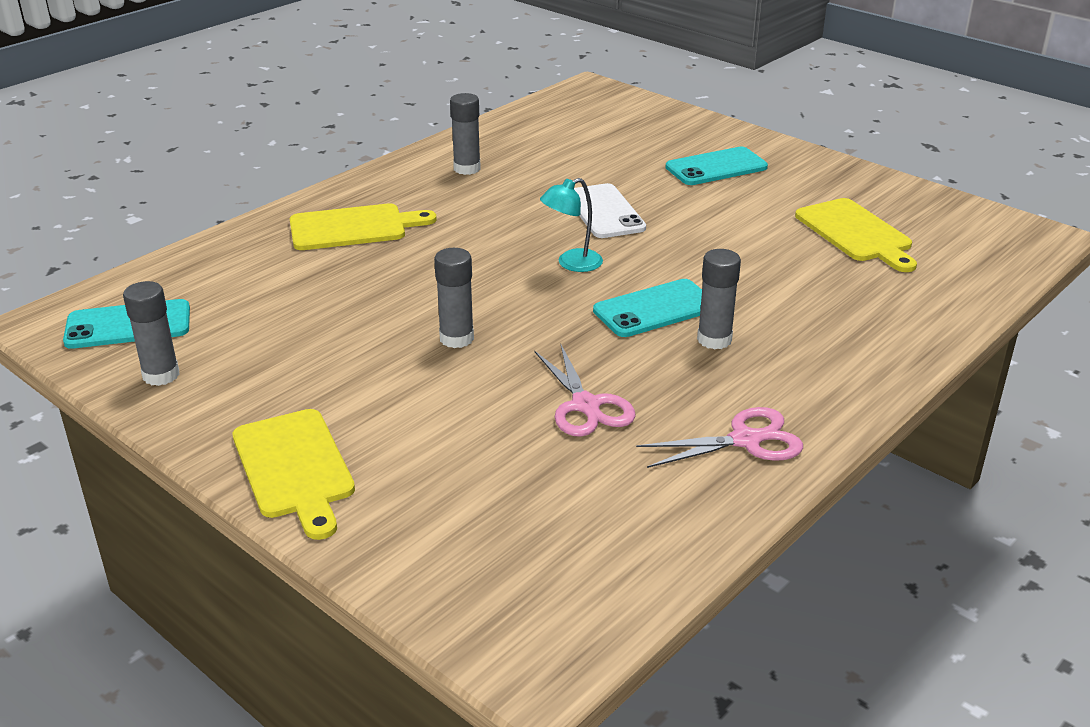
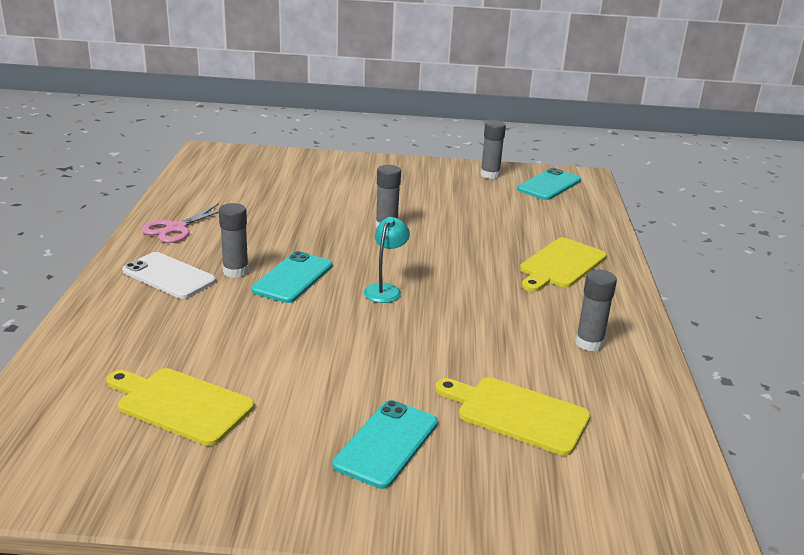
camera: 140 degrees right, 5 degrees down
yellow cutting board [233,409,355,540] -> yellow cutting board moved to [435,377,590,456]
pink scissors [535,345,636,437] -> none
white phone [574,183,646,238] -> white phone moved to [122,252,216,299]

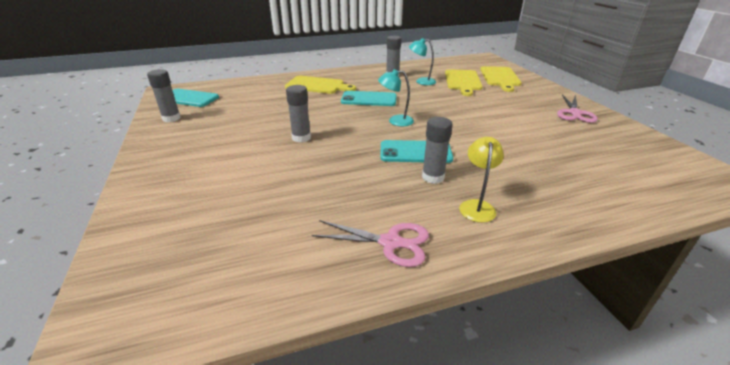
camera: 110 degrees left, 5 degrees up
yellow cutting board [106,368,254,446] -> yellow cutting board moved to [480,66,522,92]
white phone [122,252,216,299] -> yellow lamp [459,137,504,223]
turquoise phone [333,400,438,489] -> turquoise phone moved to [341,91,397,106]
none -> turquoise lamp [409,38,436,85]
none -> pink scissors [557,95,598,123]

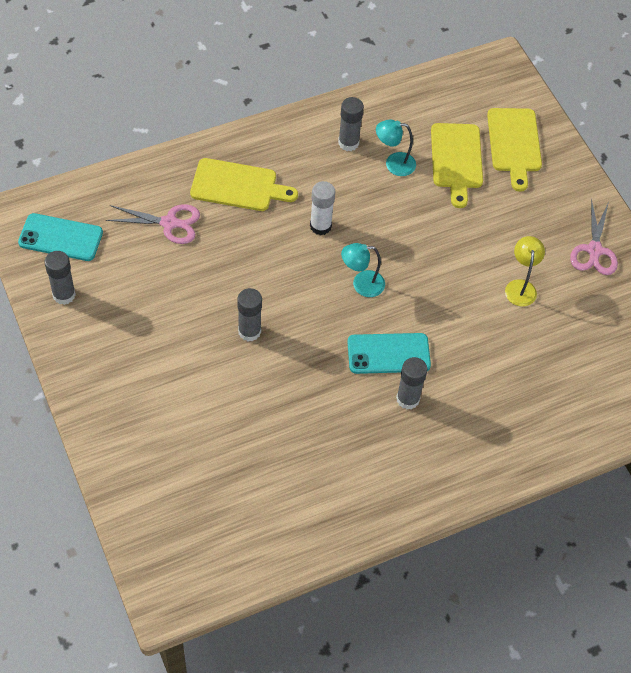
camera: 10 degrees left, 25 degrees up
pink scissors [312,220,429,267] -> pink scissors moved to [106,204,200,244]
turquoise phone [341,91,397,106] -> white glue stick [310,181,335,235]
yellow lamp [459,137,504,223] -> yellow lamp moved to [505,236,545,306]

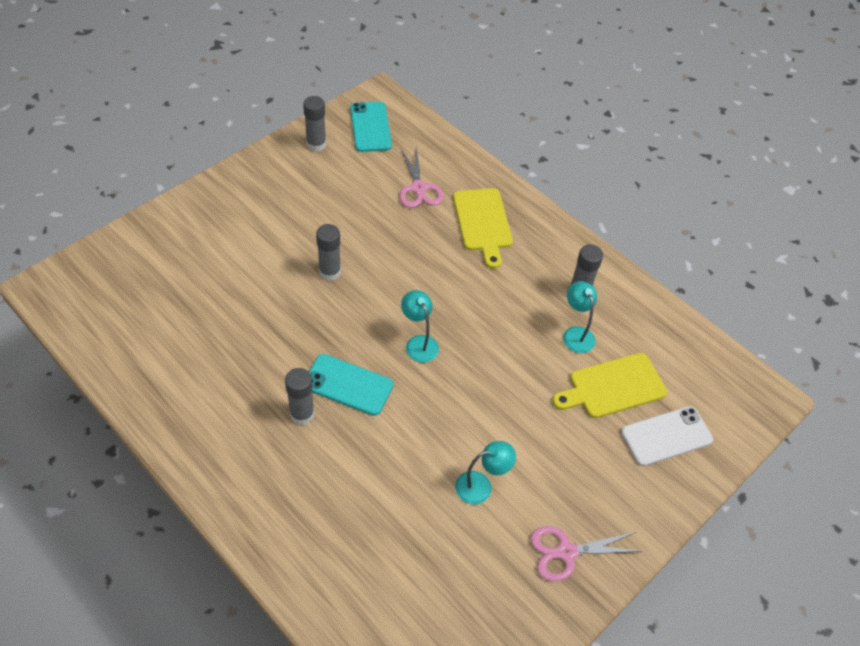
camera: 70 degrees right, 5 degrees down
white glue stick [310,181,335,235] -> none
turquoise phone [347,333,431,374] -> turquoise phone turned 45 degrees counterclockwise [309,354,394,416]
yellow cutting board [487,108,542,192] -> white phone [621,406,713,466]
yellow lamp [505,236,545,306] -> turquoise lamp [455,441,516,504]

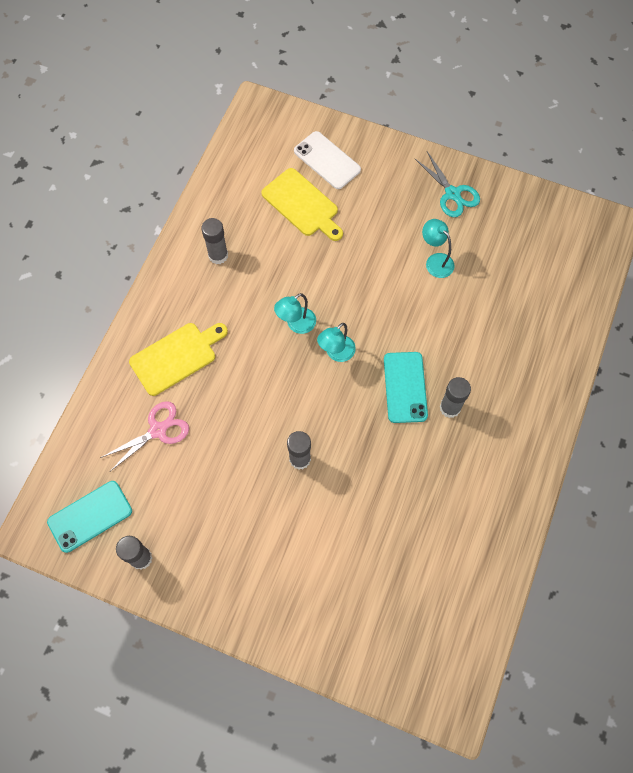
camera: 110 degrees left, 15 degrees up
pink scissors [530,526,643,581] -> turquoise scissors [415,151,480,217]
turquoise lamp [563,281,597,353] -> turquoise lamp moved to [274,293,316,334]

